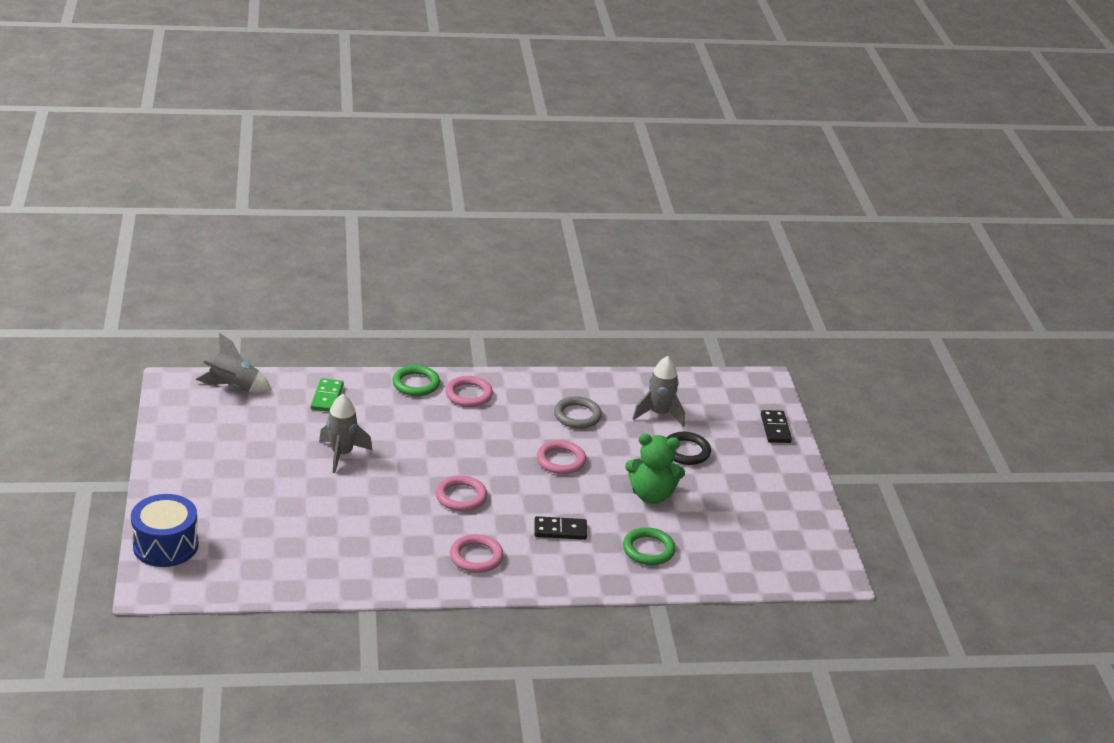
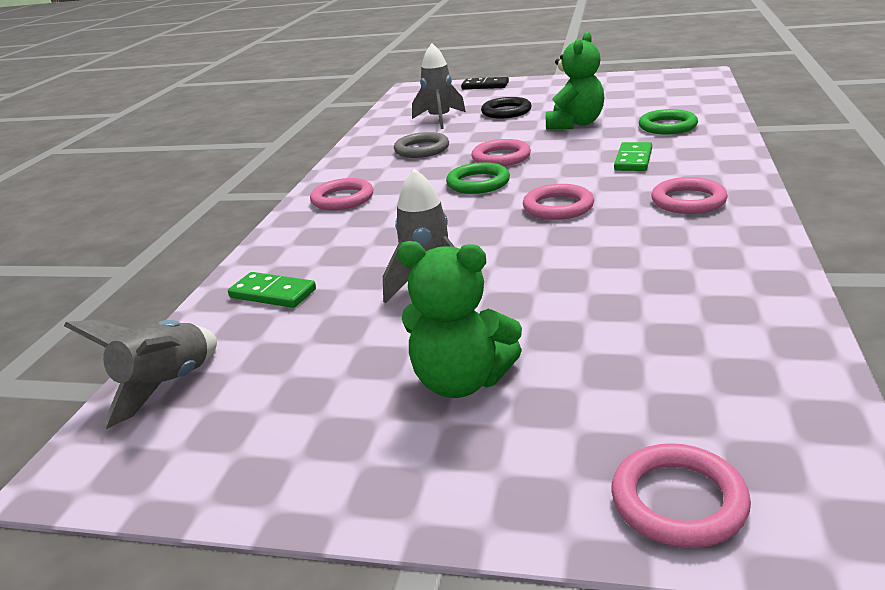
camera: 65 degrees left, 5 degrees down
blue drum [131,494,199,567] -> pink ring [611,443,751,548]
green ring [392,365,440,396] -> green ring moved to [446,162,510,194]
black domino [534,516,587,540] -> green domino [614,142,652,171]
none -> green teddy bear [397,241,522,398]

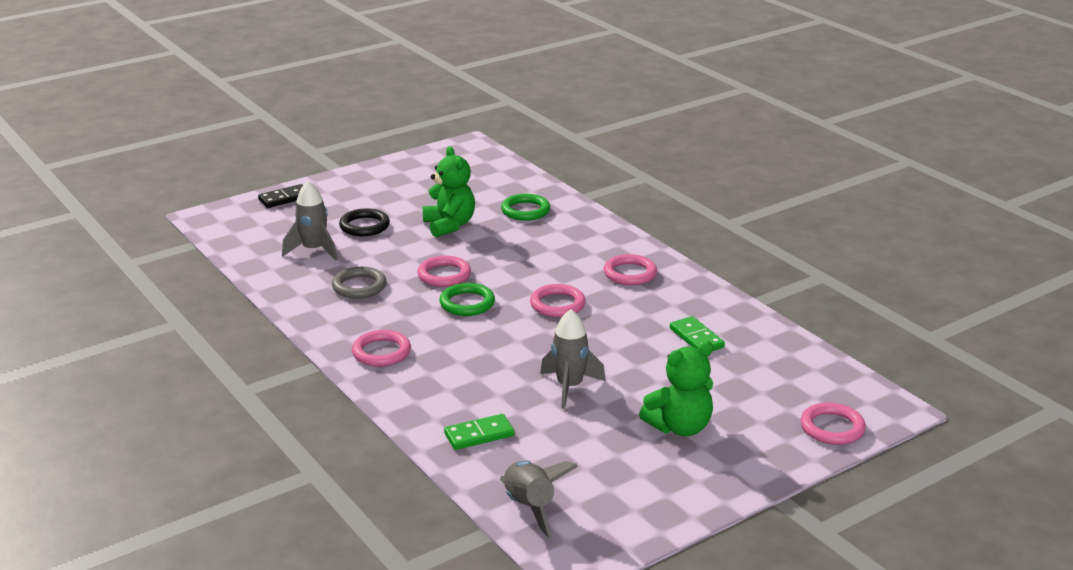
camera: 50 degrees left, 0 degrees up
green domino [614,142,652,171] -> green domino moved to [670,316,725,351]

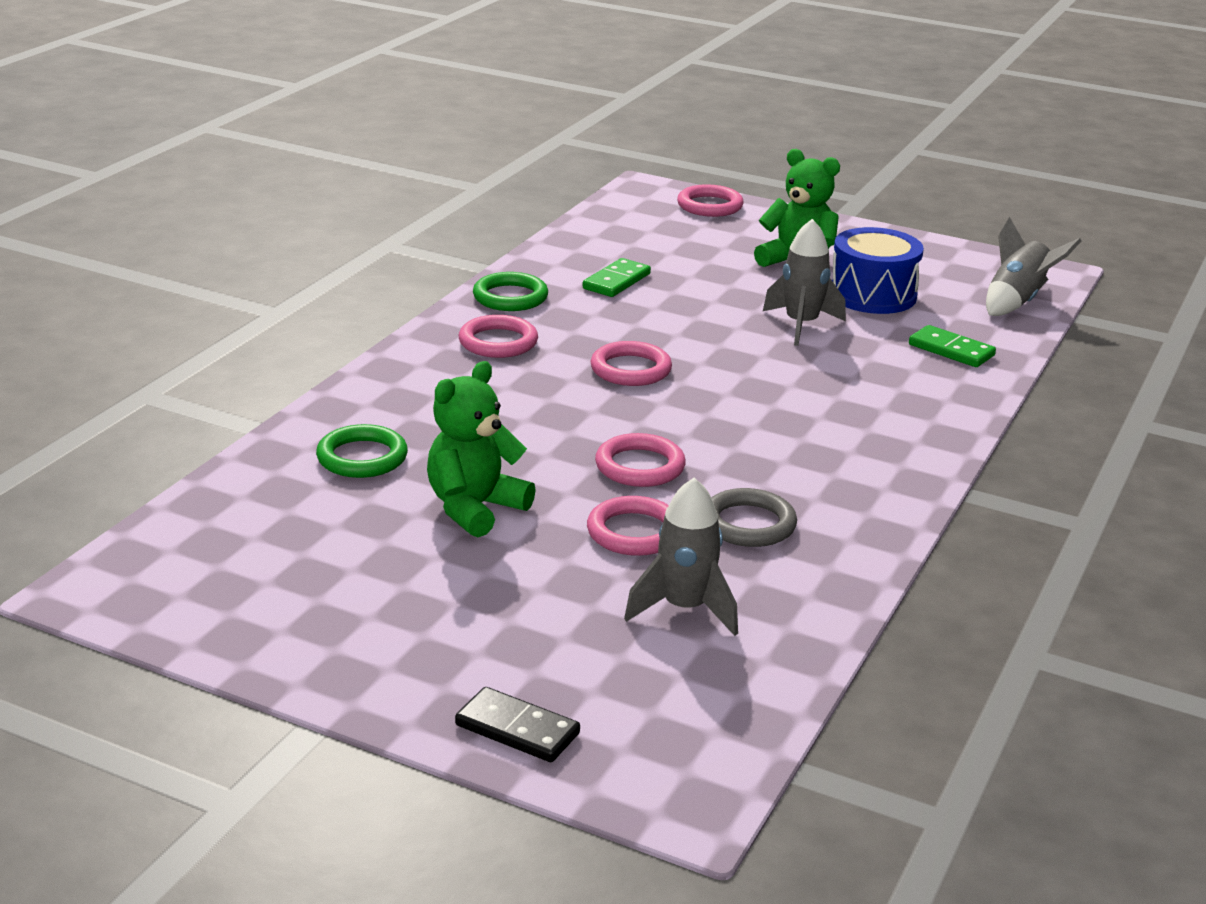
camera: 120 degrees left, 0 degrees up
black ring [339,208,390,236] -> none
pink ring [352,330,411,366] -> pink ring moved to [587,496,669,556]
green ring [439,283,495,316] -> green ring moved to [473,272,548,311]
none -> blue drum [832,227,924,314]

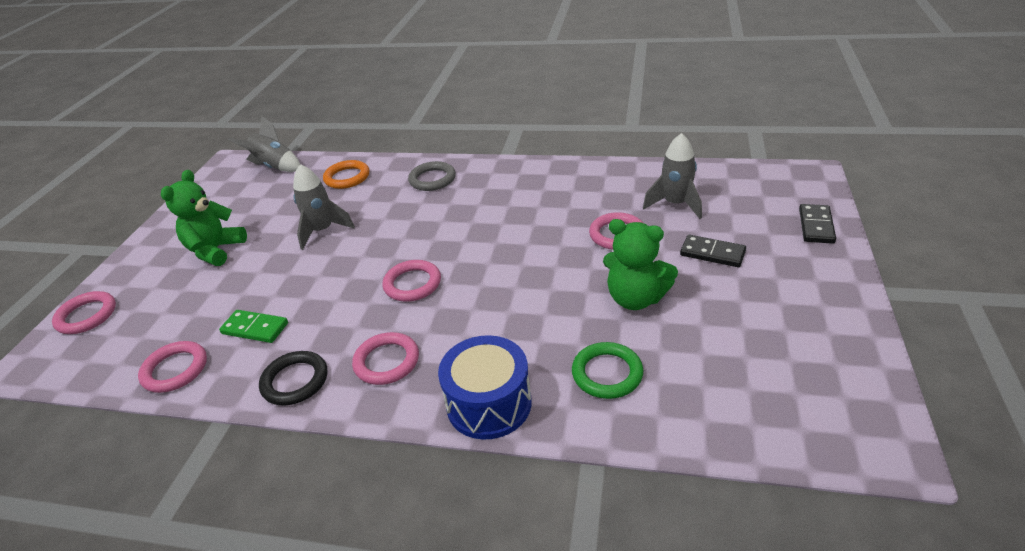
camera: 100 degrees left, 10 degrees up
green ring [473,272,548,311] -> black ring [259,351,327,406]
pink ring [595,433,686,487] -> pink ring moved to [138,341,207,393]
grey ring [711,488,797,547] -> grey ring moved to [408,161,456,191]
blue drum [832,227,924,314] -> blue drum moved to [438,335,532,439]
green domino [909,325,996,367] -> orange ring [323,160,369,189]
none -> black domino [680,235,746,267]

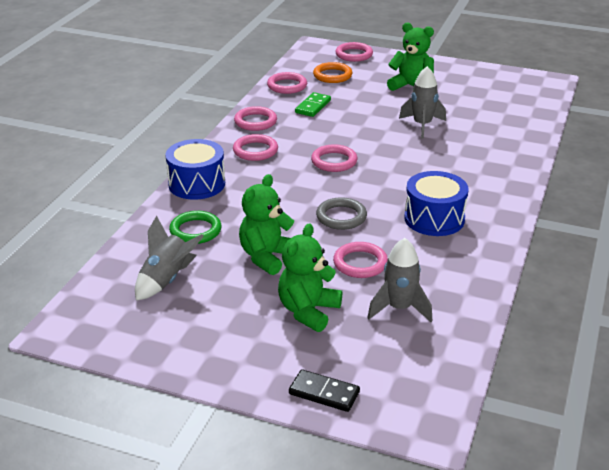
camera: 95 degrees right, 5 degrees down
grey rocket [228,116,300,172] -> grey rocket moved to [135,216,204,300]
black ring [259,351,327,406] -> pink ring [234,106,277,131]
orange ring [323,160,369,189] -> orange ring moved to [313,62,352,83]
grey ring [408,161,456,191] -> grey ring moved to [316,197,367,230]
black domino [680,235,746,267] -> green teddy bear [278,223,342,332]
none -> blue drum [404,171,469,236]

